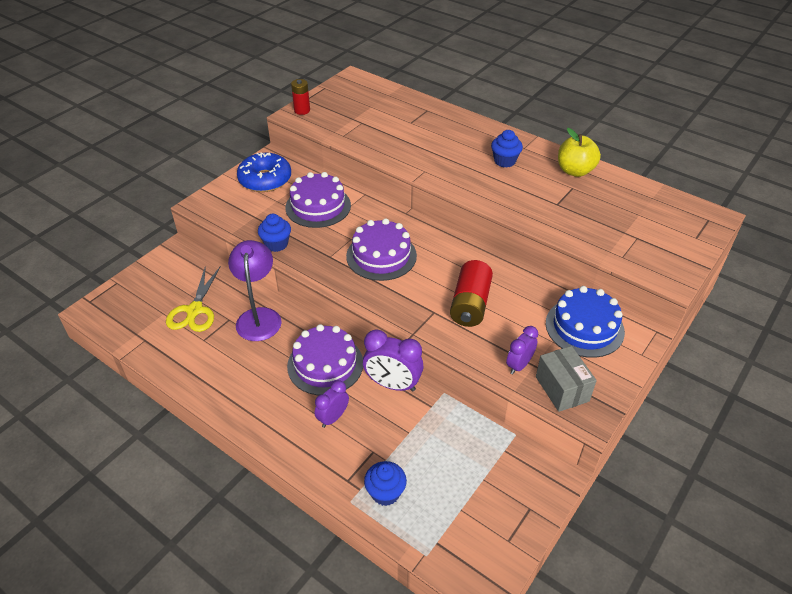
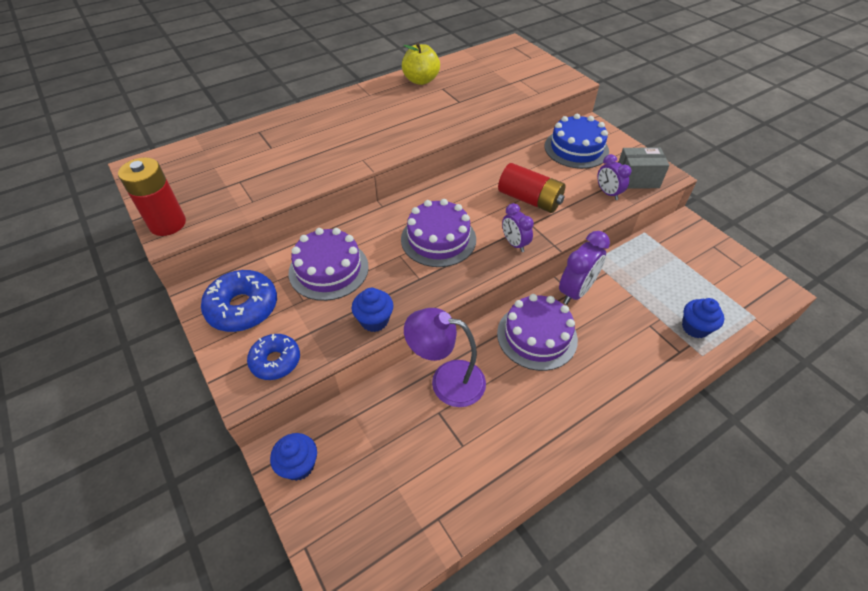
camera: 70 degrees left, 5 degrees up
yellow scissors [166,266,221,332] -> none
red battery [291,79,310,115] -> red battery [118,157,186,236], size x1.62
purple clock [314,380,349,428] -> purple clock moved to [502,203,534,252]
blue cupcake [491,130,523,167] -> blue cupcake moved to [270,433,317,481]
none -> blue donut [247,334,300,380]

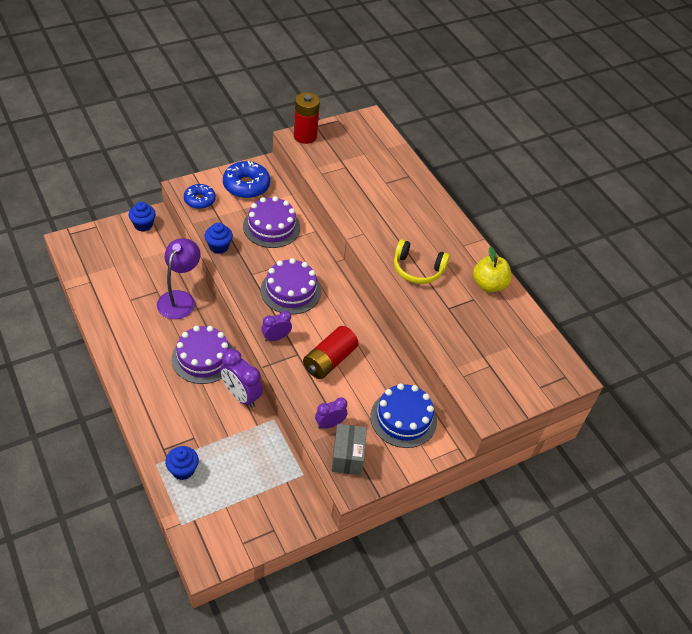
camera: 90 degrees right, 0 degrees up
none -> yellow headphones [394,239,450,284]

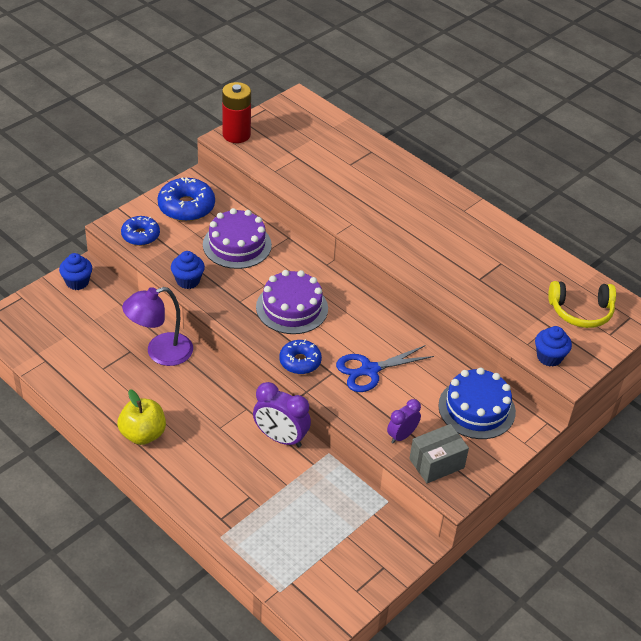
camera: 15 degrees left, 5 degrees down
purple lamp [157,238,201,319] -> purple lamp turned 120 degrees counterclockwise [122,287,193,366]
blue cupcake [165,446,199,480] -> blue cupcake moved to [535,326,572,367]
purple cake [172,326,233,384] -> none
purple clock [262,311,292,342] -> blue donut [279,339,322,374]
red battery [303,326,359,379] -> blue scissors [336,345,434,392]
grey box [331,424,367,475] -> grey box turned 75 degrees clockwise [409,424,469,483]
yellow headphones [394,239,450,284] -> yellow headphones moved to [548,281,616,328]
yellow apple [473,246,512,292] -> yellow apple moved to [118,390,166,445]

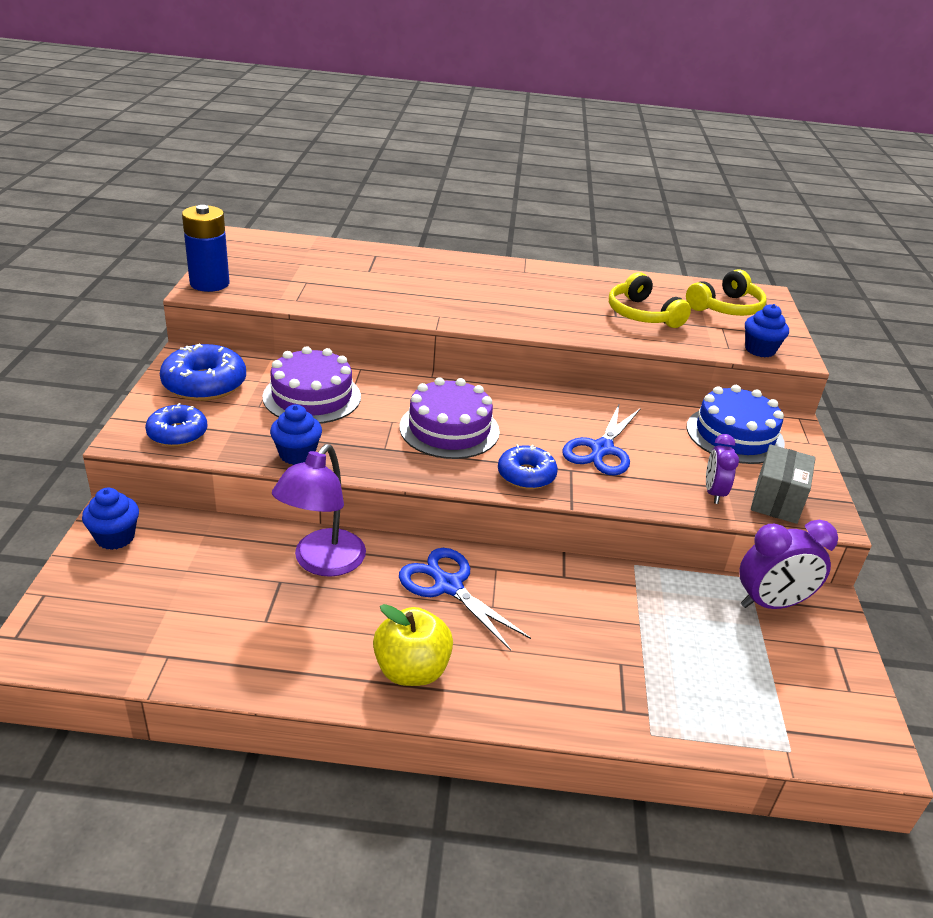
camera: 40 degrees left, 10 degrees down
red battery [222,82,251,143] -> blue battery [182,205,230,292]
purple clock [253,382,311,447] -> purple clock moved to [739,520,838,609]
none -> blue scissors [399,548,531,651]
none -> yellow headphones [609,272,691,328]

